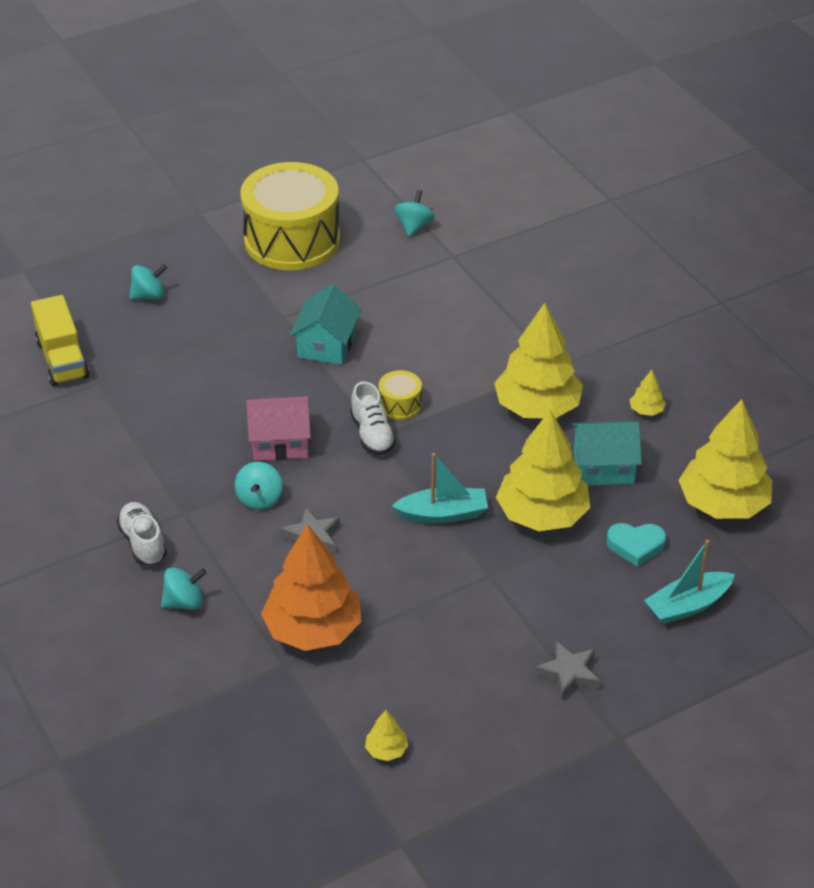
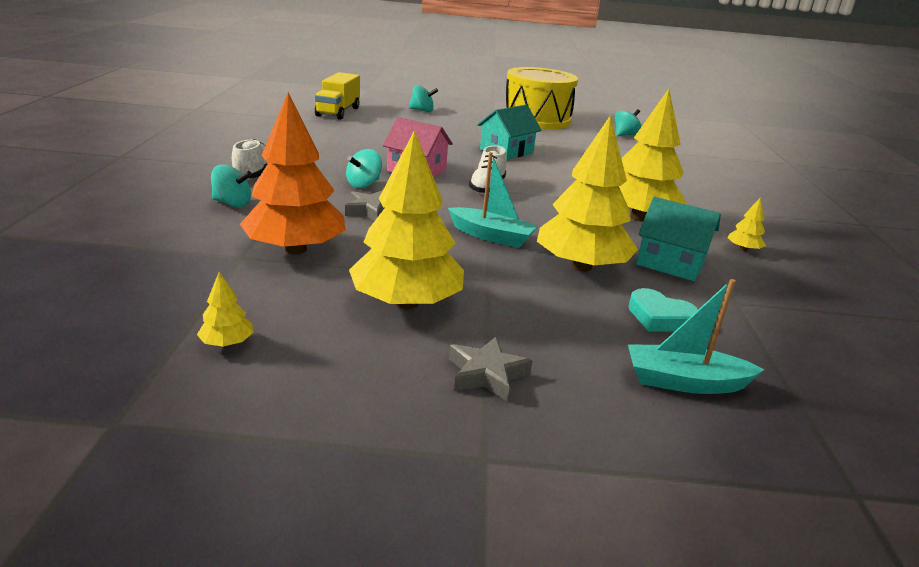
camera: 30 degrees right, 15 degrees down
yellow drum [379,370,422,420] -> none
yellow tree [679,399,772,519] -> yellow tree moved to [349,131,464,309]

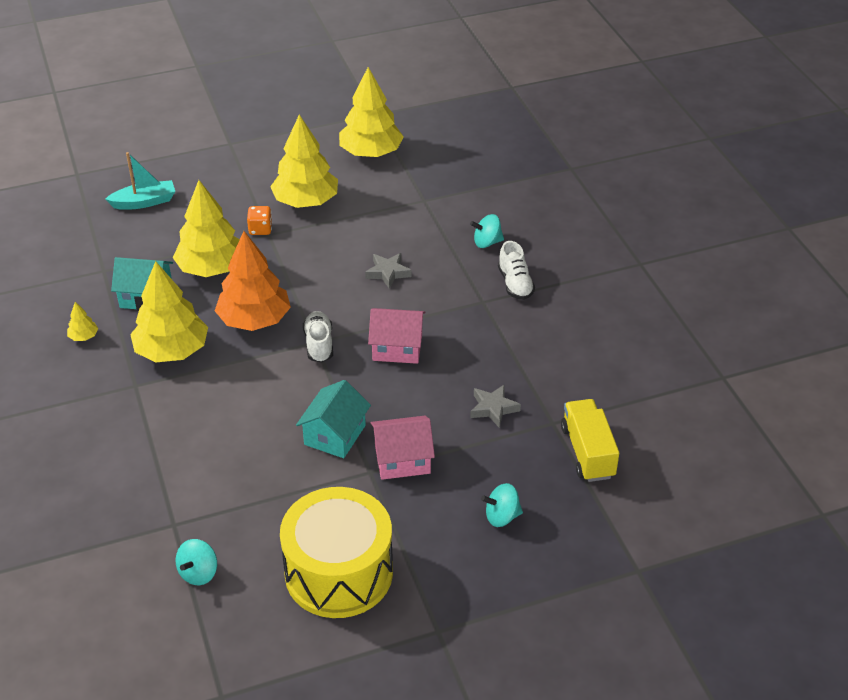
camera: 160 degrees right, 15 degrees up
yellow tree [197,272,254,347] -> yellow tree [339,67,404,157], size x2.45
orange tree [240,92,345,254] -> orange tree moved to [215,231,291,331]
turquoise spinning top [346,149,382,188] -> none
turquoise boat [448,152,538,248] -> none
grey star [449,336,532,402] -> grey star moved to [470,384,521,428]
turquoise heart [628,288,698,331] -> none
none -> orange dice [247,206,272,235]
none -> pink house [371,416,435,480]

